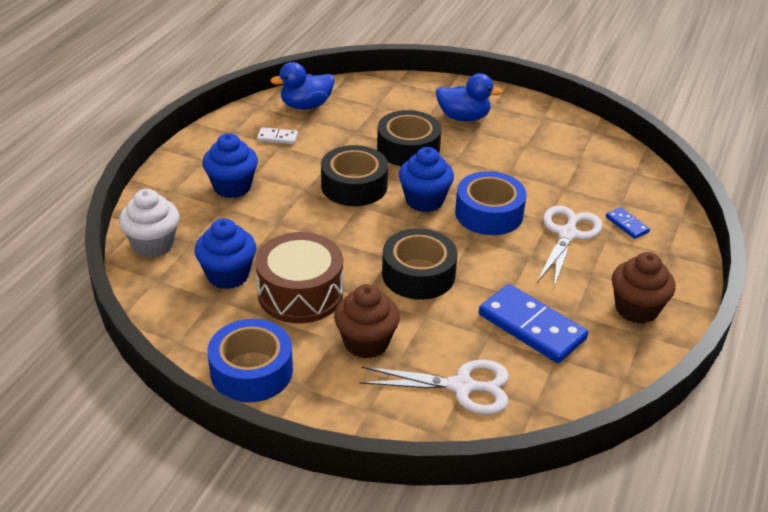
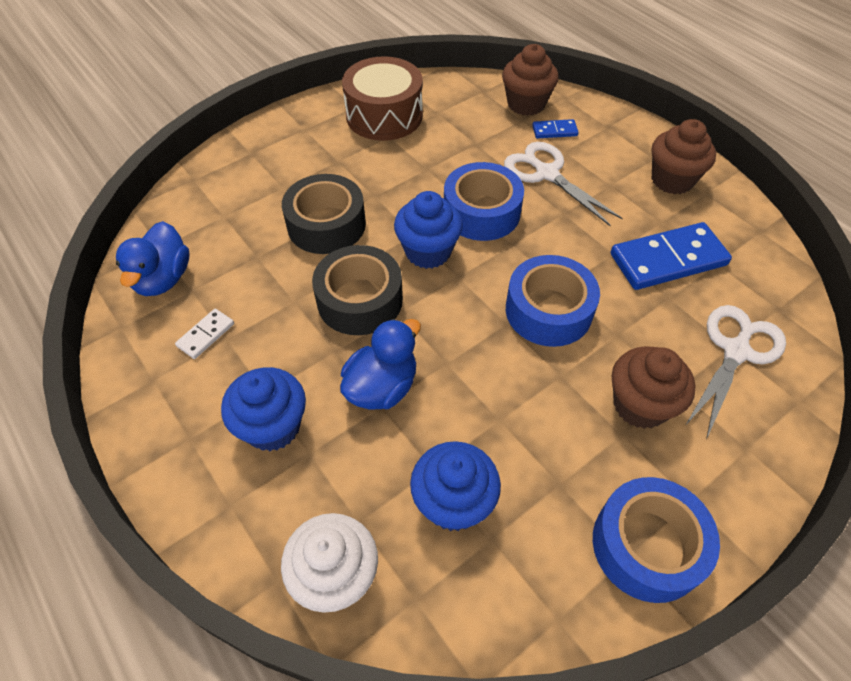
camera: 60 degrees left, 15 degrees up
brown drum [255,232,343,323] -> brown drum moved to [342,56,423,141]
black tape [382,228,458,300] -> blue tape [506,255,600,347]
blue duck [436,73,503,122] -> blue duck moved to [340,319,421,410]
none -> brown cupcake [502,44,559,116]

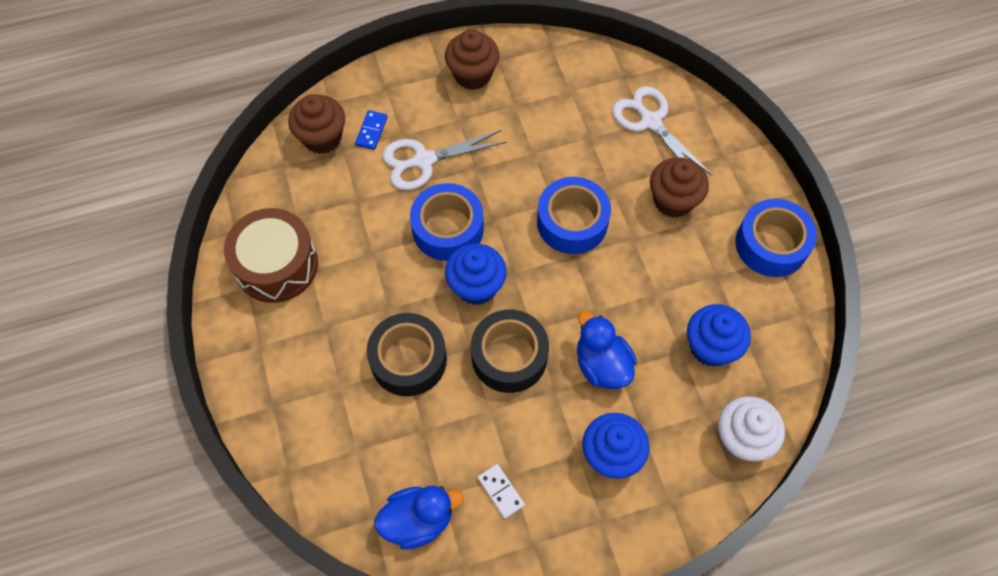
camera: 70 degrees left, 10 degrees up
blue duck [116,221,190,296] -> blue duck turned 45 degrees counterclockwise [374,486,464,549]
blue domino [611,222,732,290] -> none

